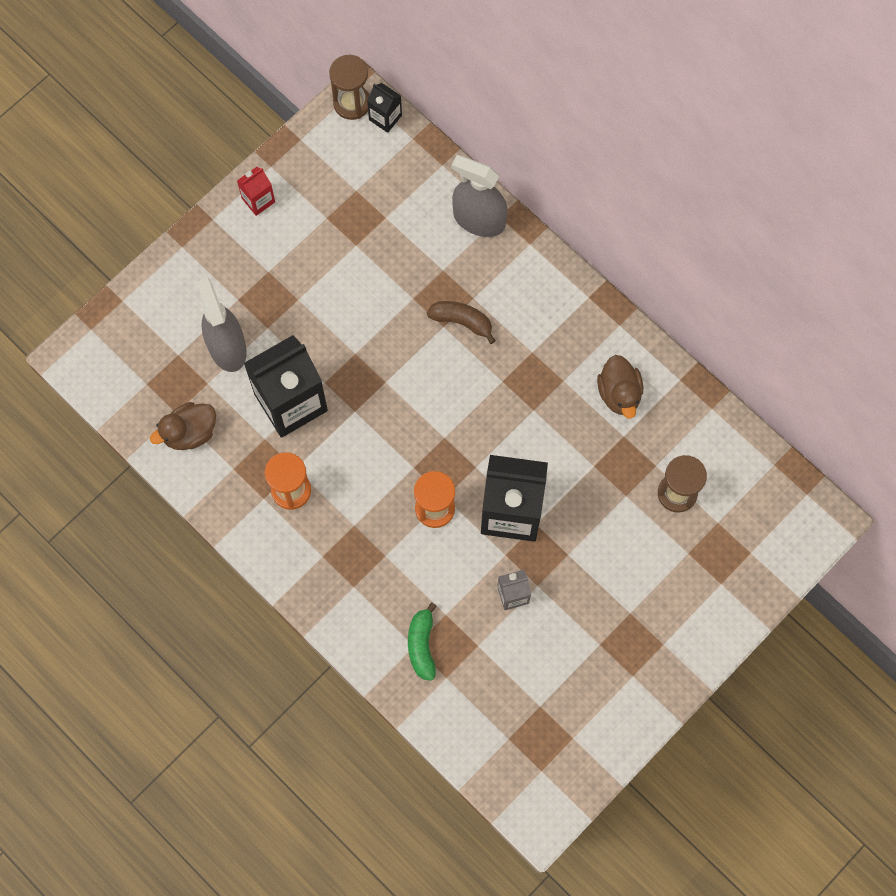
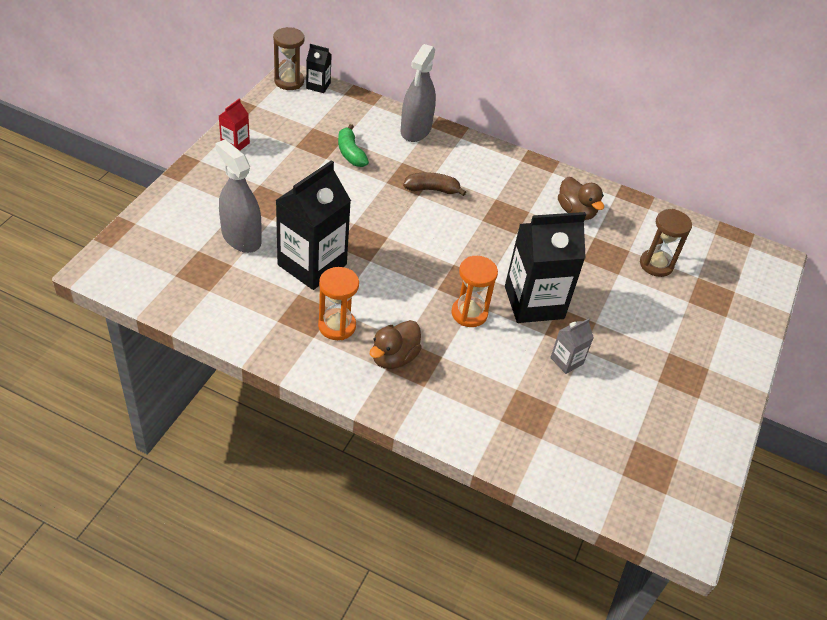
camera: 25 degrees left, 25 degrees down
brown duck [150,402,216,450] -> brown duck moved to [370,320,422,369]
green banana [408,602,437,681] -> green banana moved to [338,124,369,167]
grey spray bottle [451,155,508,237] -> grey spray bottle turned 75 degrees counterclockwise [401,44,436,142]

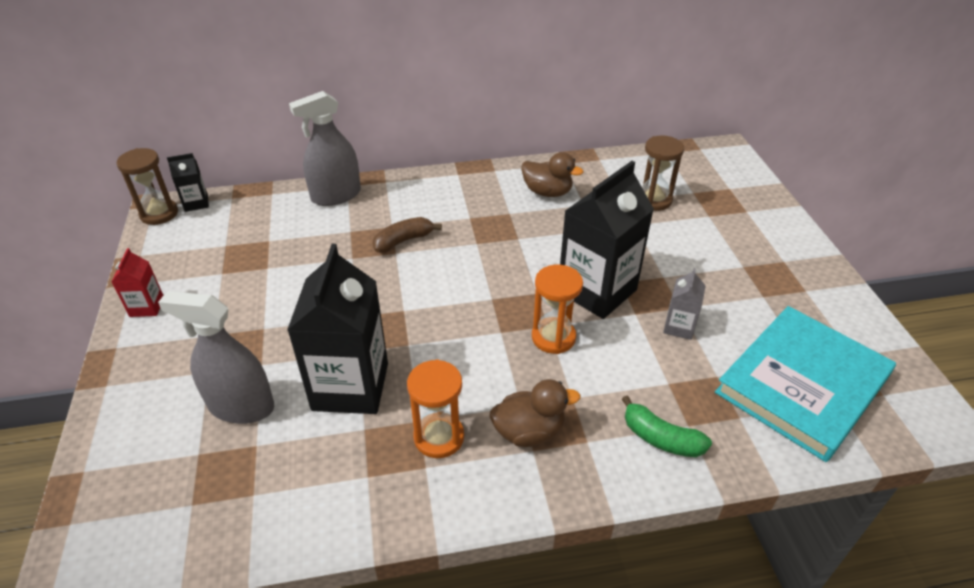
camera: 30 degrees left, 5 degrees down
green banana [338,124,369,167] -> green banana moved to [622,395,712,457]
brown duck [370,320,422,369] -> brown duck turned 105 degrees counterclockwise [490,379,580,447]
grey spray bottle [401,44,436,142] -> grey spray bottle turned 75 degrees clockwise [289,91,361,206]
none -> turquoise book [715,306,896,462]

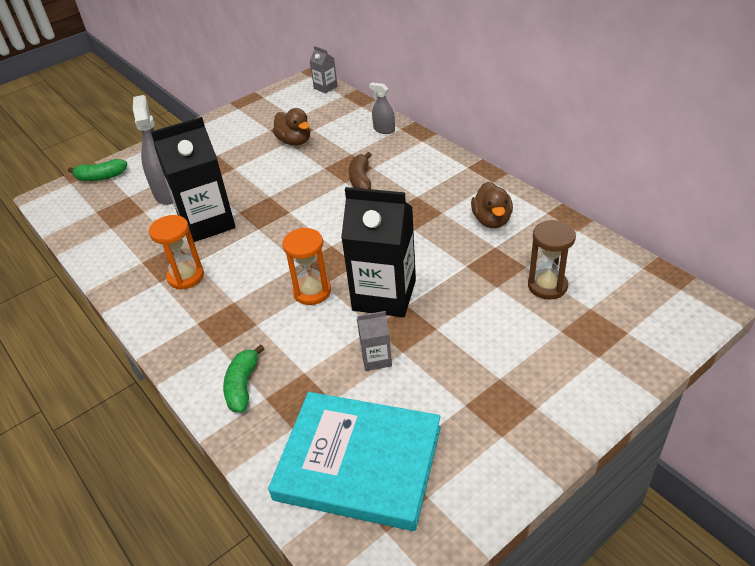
camera: 65 degrees right, 0 degrees up
red carton [111,248,164,317] -> none
brown hourglass [116,148,178,225] -> none
black carton [167,153,209,212] -> grey carton [309,46,337,93]
grey spray bottle [289,91,361,206] -> grey spray bottle [369,83,395,134], size x0.55
brown banana [373,217,442,253] -> brown banana turned 120 degrees counterclockwise [349,152,371,189]
brown duck [490,379,580,447] -> brown duck moved to [273,108,310,145]
none -> green banana [68,159,127,181]

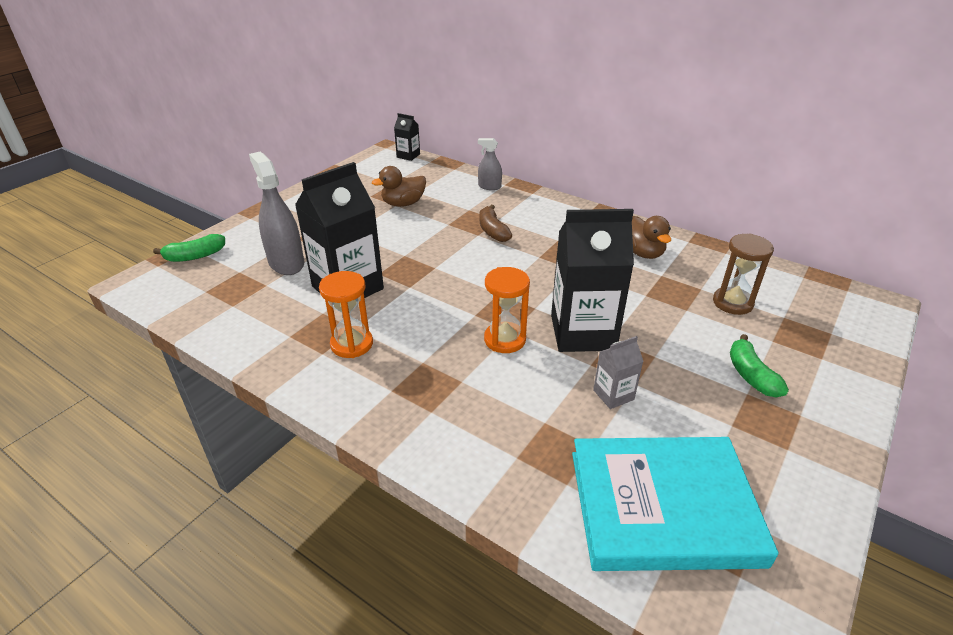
camera: 20 degrees left, 5 degrees down
green banana [223,344,264,412] -> green banana moved to [730,334,789,397]
brown duck [273,108,310,145] -> brown duck turned 120 degrees clockwise [372,166,426,207]
grey carton [309,46,337,93] -> black carton [394,113,420,161]

